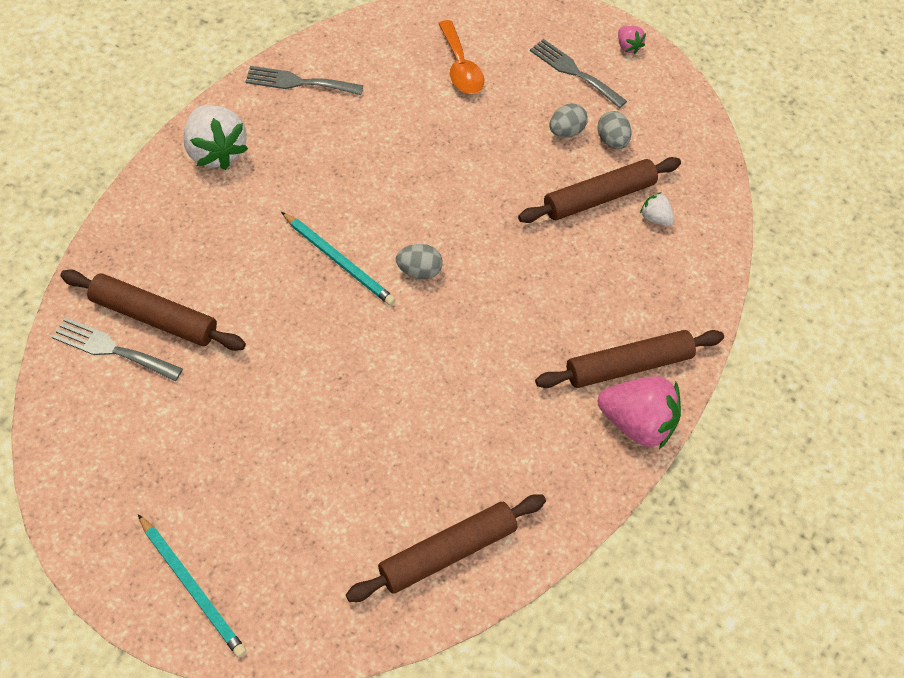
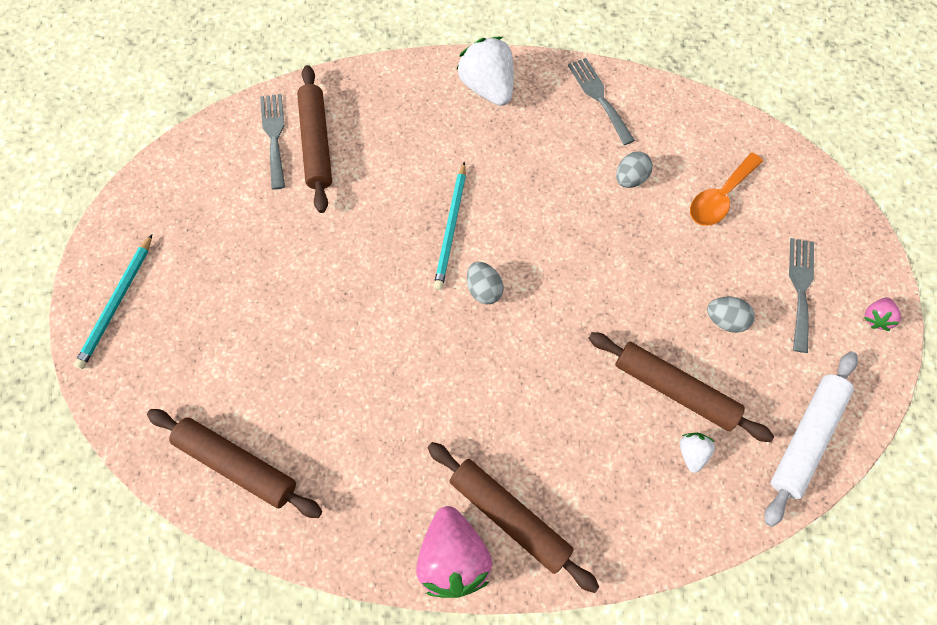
camera: 65 degrees right, 10 degrees up
white strawberry [183,105,248,170] -> white strawberry turned 120 degrees clockwise [456,37,514,106]
grey egg [597,111,631,149] -> grey egg moved to [616,151,653,188]
none -> white rolling pin [765,351,858,527]

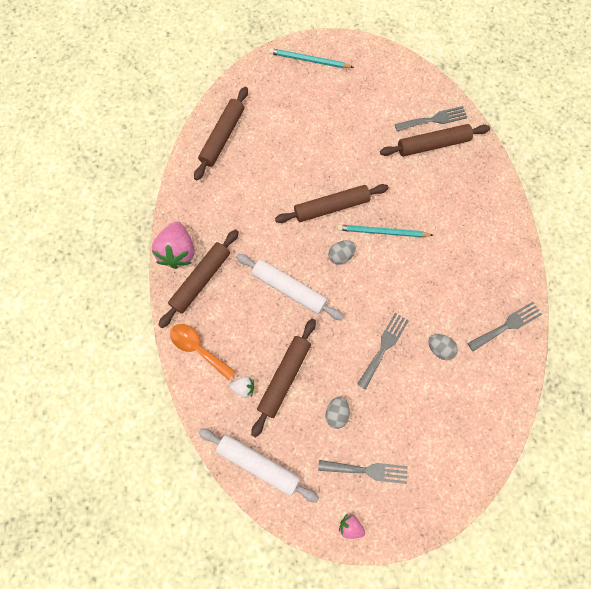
camera: 85 degrees right, 5 degrees up
pink strawberry [416,506,492,598] -> pink strawberry turned 75 degrees counterclockwise [152,222,194,269]
white strawberry [456,37,514,106] -> none
orange spoon [690,153,763,226] -> orange spoon moved to [170,324,236,380]
none -> white rolling pin [236,254,344,320]
none -> brown rolling pin [275,184,389,223]
none -> grey fork [357,313,409,389]

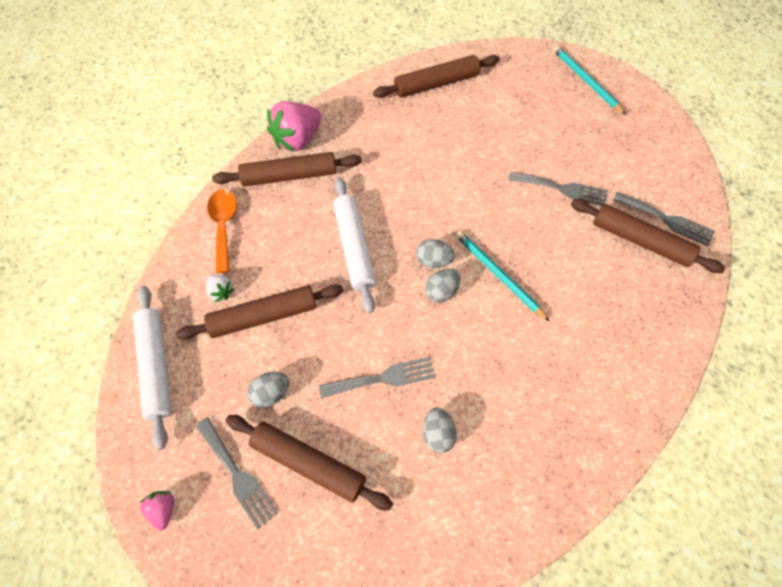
camera: 45 degrees right, 10 degrees down
brown rolling pin [275,184,389,223] -> brown rolling pin moved to [226,415,393,510]
grey fork [468,302,542,351] -> grey fork moved to [508,172,607,206]
none -> grey egg [425,269,461,303]

